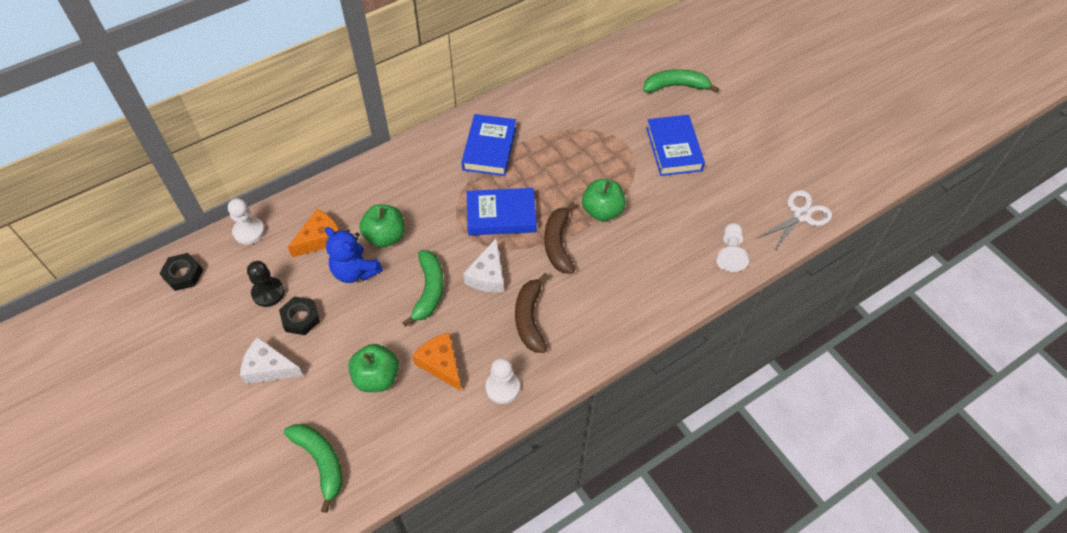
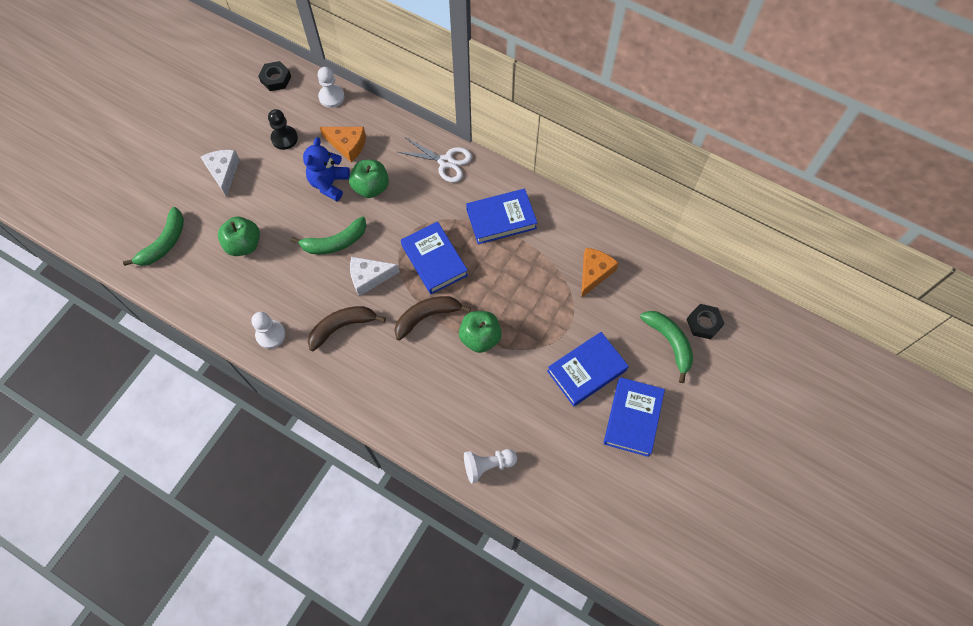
camera: 65 degrees right, 10 degrees up
black nut [279,296,320,335] -> black nut moved to [686,304,725,340]
orange cheese [412,333,461,391] -> orange cheese moved to [581,248,619,298]
white scissors [756,190,832,252] -> white scissors moved to [398,137,472,183]
none -> blue book [604,377,665,457]

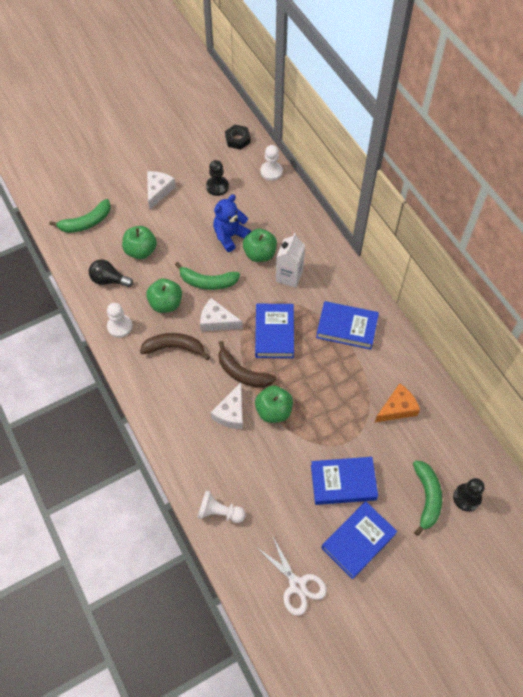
camera: 30 degrees right, 5 degrees down
orange cheese [320,127,366,162] -> none
brown banana [394,296,471,340] -> brown banana turned 150 degrees counterclockwise [218,341,276,388]
white scissors [398,137,472,183] -> white scissors moved to [258,535,327,616]
black nut [686,304,725,340] -> black pawn [453,478,485,512]
none -> black light bulb [89,259,133,287]
none -> green apple [146,278,182,313]
none -> white cheese [211,383,243,429]
none -> white carton [276,233,305,288]

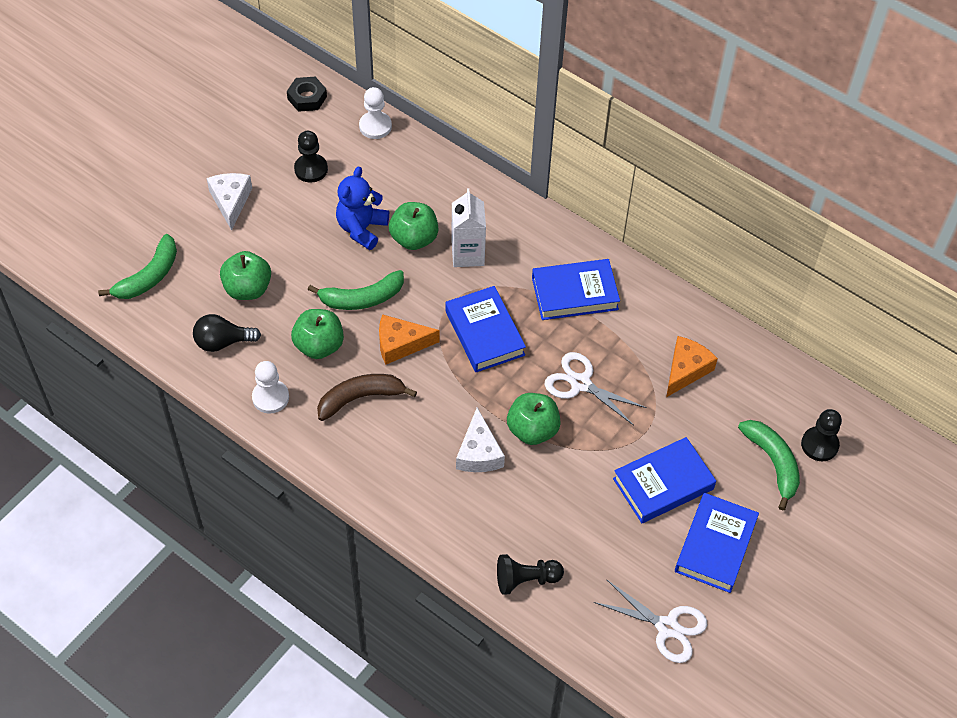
camera: 25 degrees left, 5 degrees down
white pawn [197,490,246,523] -> black pawn [497,554,564,595]
white cheese [200,298,243,331] -> orange cheese [379,314,440,365]
brown banana [218,341,276,388] -> none
none -> white scissors [545,352,647,426]

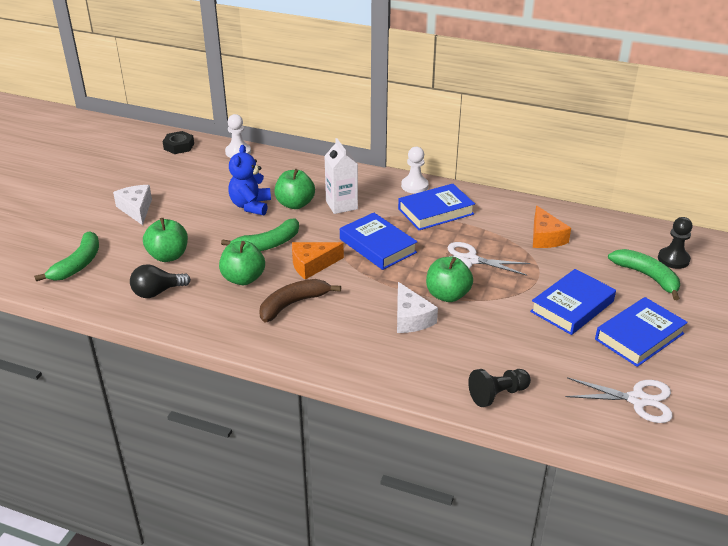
camera: 15 degrees left, 20 degrees down
white pawn [252,361,289,414] -> white pawn moved to [401,147,429,193]
black pawn [294,131,328,183] -> none
orange cheese [666,336,718,397] -> orange cheese turned 150 degrees clockwise [533,205,571,248]
blue book [675,493,759,593] -> blue book turned 45 degrees clockwise [595,297,688,367]

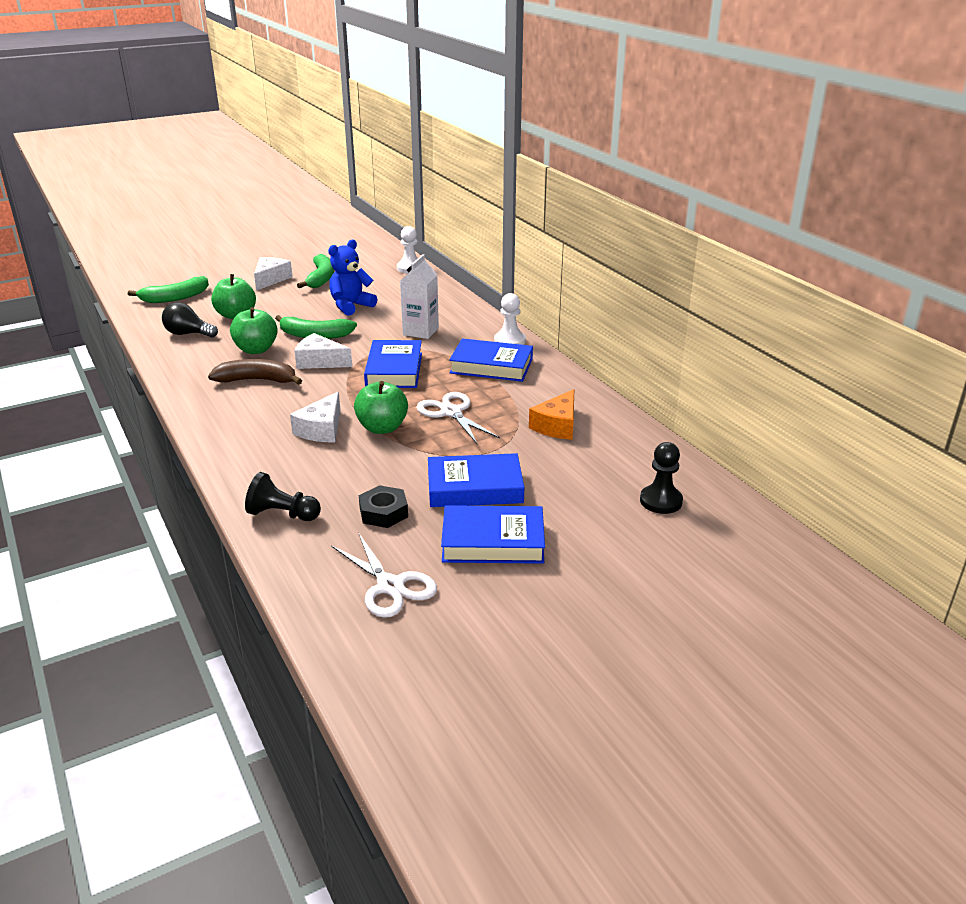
camera: 40 degrees right, 5 degrees down
black nut [163,131,194,154] -> black nut moved to [359,485,408,528]
green apple [274,169,315,209] -> none
orange cheese [292,242,344,280] -> white cheese [295,333,352,369]
green banana [608,249,680,300] -> green banana moved to [297,254,334,288]

